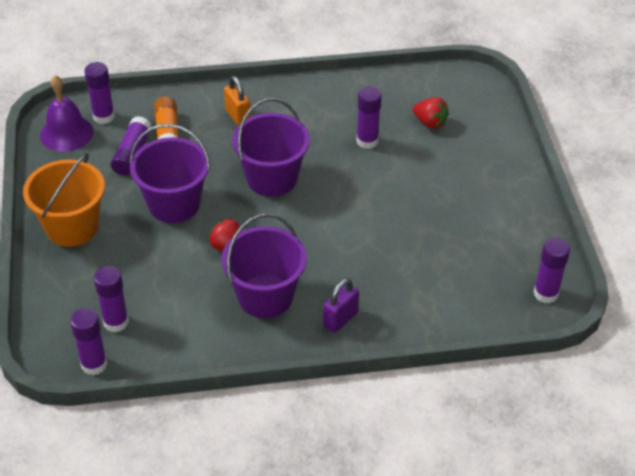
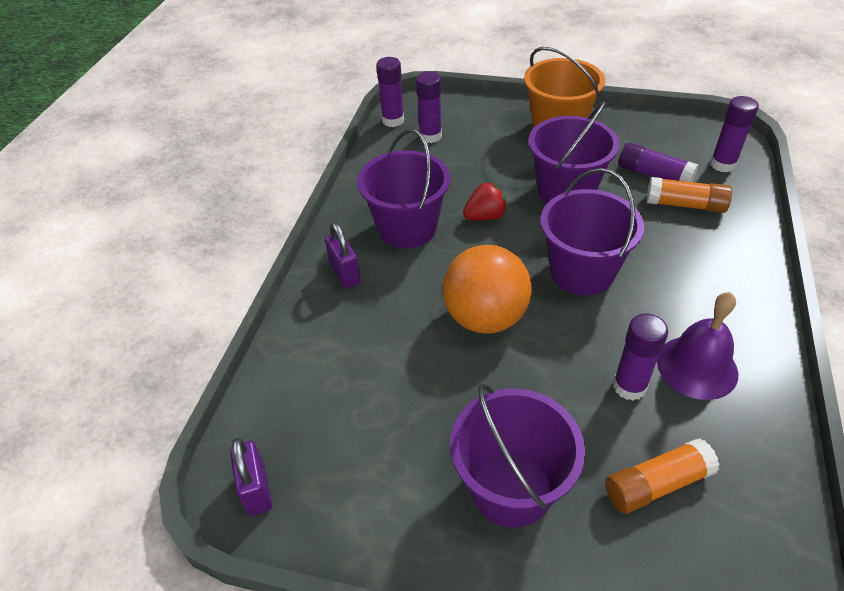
camera: 115 degrees right, 0 degrees up
purple bell [40,75,93,152] -> purple bell moved to [657,292,738,400]
orange padlock [224,76,251,125] -> none
red strawberry [413,97,449,129] -> orange glue stick [605,438,720,514]
purple glue stick [534,238,570,303] -> purple padlock [230,438,272,516]
none -> orange ball [443,245,532,334]
none -> purple bucket [450,384,585,528]

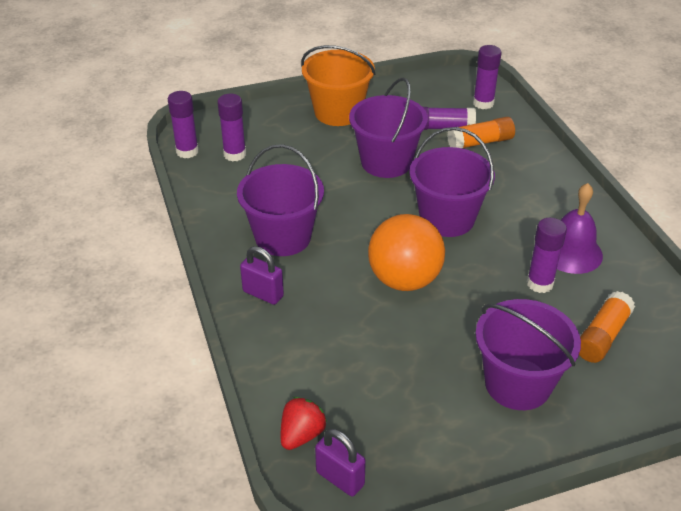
camera: 35 degrees left, 5 degrees down
red strawberry [463,182,507,220] -> red strawberry moved to [281,397,327,450]

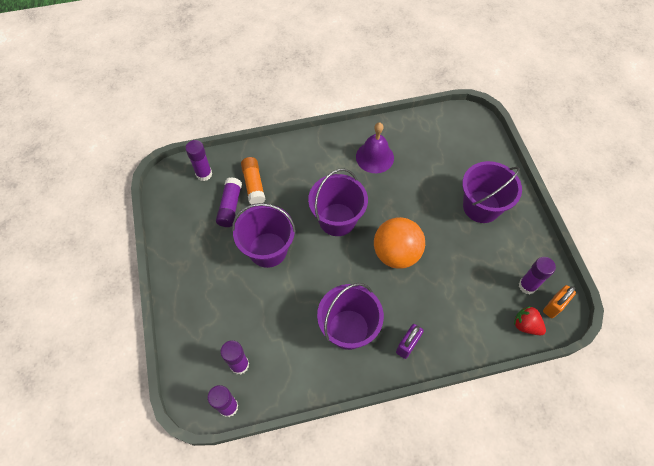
camera: 85 degrees left, 20 degrees up
orange bucket [301,45,376,126] -> none
purple padlock [315,429,366,496] -> orange padlock [543,285,576,318]
purple glue stick [527,218,567,293] -> purple glue stick moved to [518,257,556,294]
orange glue stick [579,291,635,363] -> none

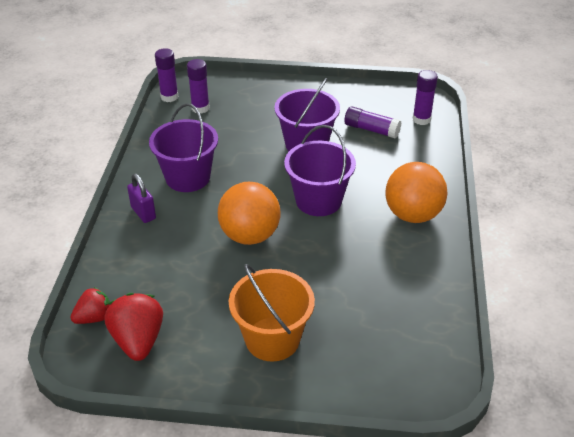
camera: 110 degrees right, 20 degrees down
orange glue stick [241,157,266,205] -> none
purple bell [356,122,394,173] -> none
purple bucket [462,161,522,223] -> orange bucket [229,264,315,361]
purple glue stick [518,257,556,294] -> red strawberry [104,293,163,361]
orange padlock [543,285,576,318] -> none
none -> orange ball [385,162,448,223]

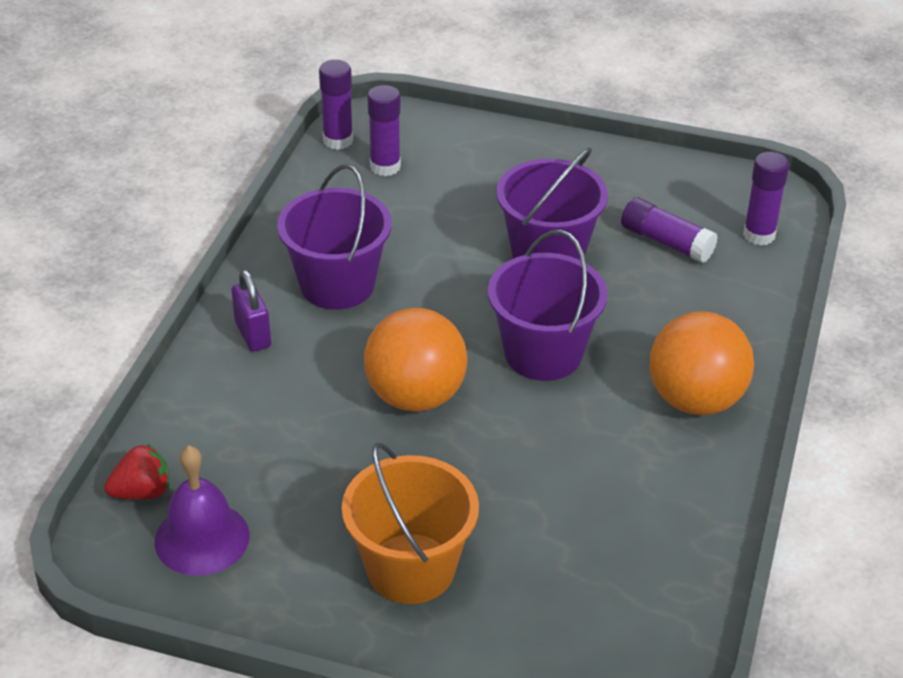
camera: 10 degrees right, 0 degrees up
red strawberry [104,293,163,361] -> purple bell [155,446,249,576]

